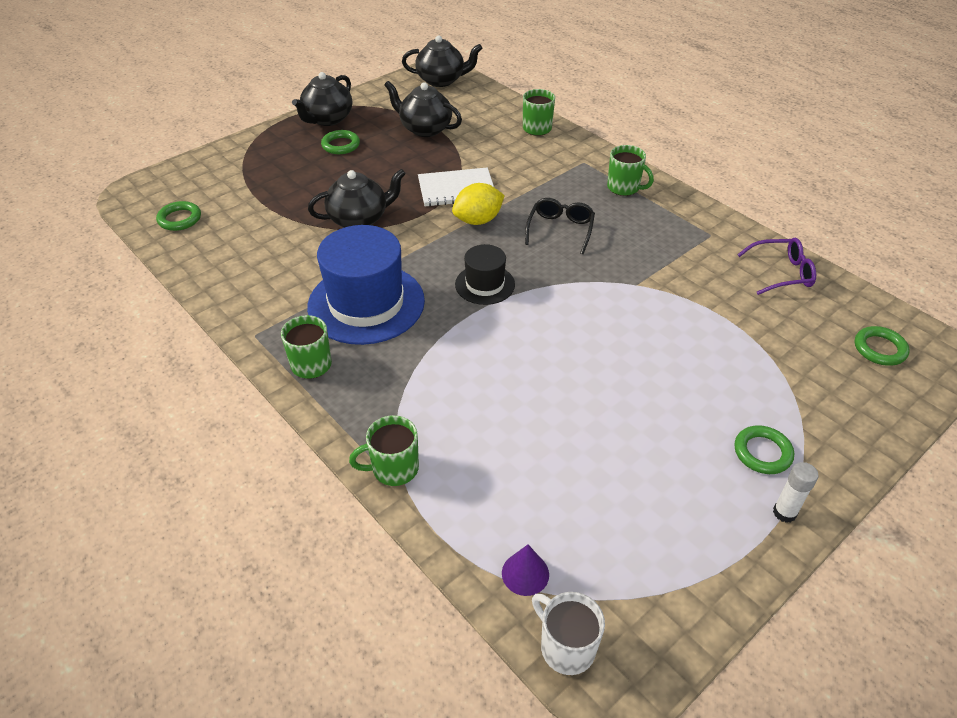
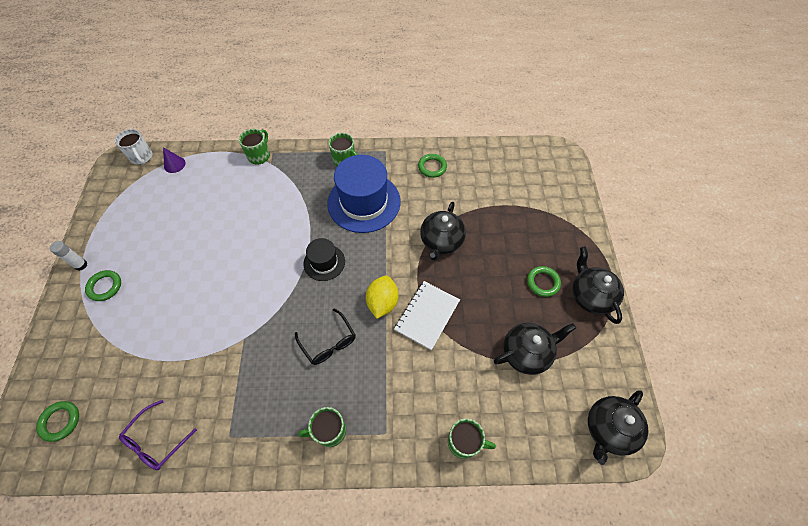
camera: 130 degrees right, 15 degrees up
green ring [156,201,201,231] -> green ring moved to [418,154,447,178]
white mug [532,592,605,675] -> white mug turned 60 degrees clockwise [115,129,152,165]

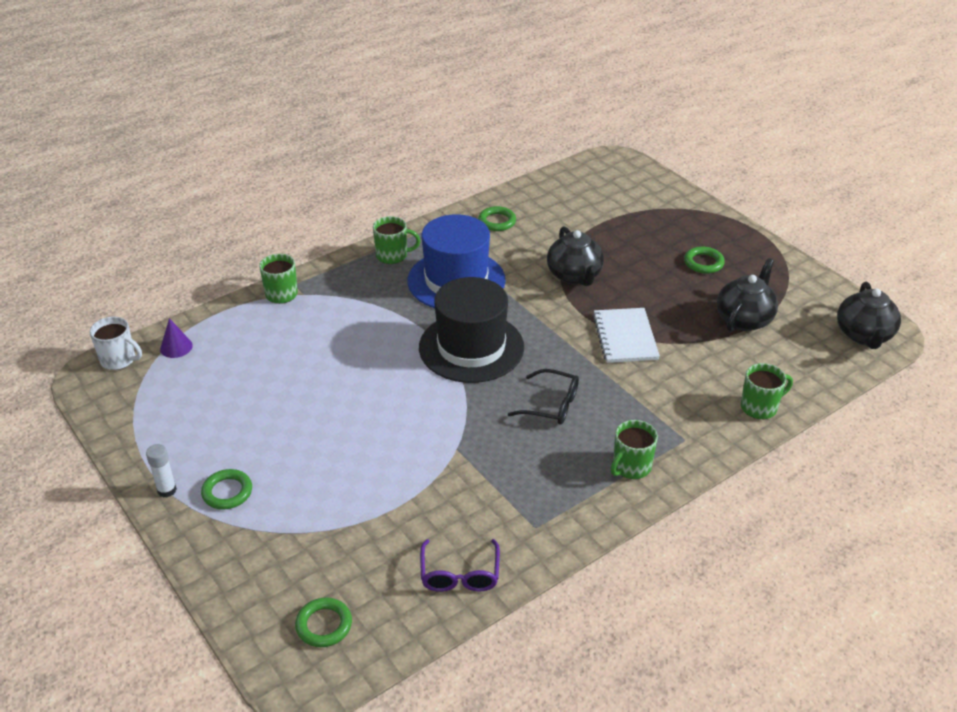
camera: 35 degrees left, 20 degrees down
black hat [303,238,345,281] -> black hat [419,277,524,383], size x1.89
yellow lemon [366,275,399,319] -> none
black teapot [572,247,624,324] -> none

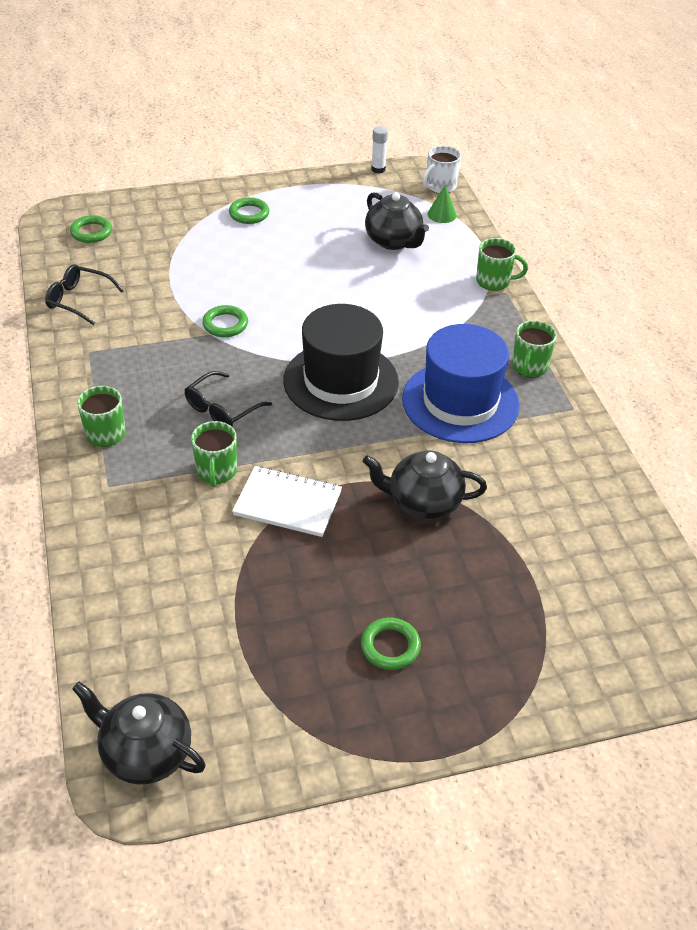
camera: 110 degrees right, 5 degrees up
white glue stick [146,444,177,498] -> white glue stick moved to [371,126,388,173]
purple cone [160,318,193,358] -> green cone [428,184,457,223]
purple glasses [420,539,500,592] -> black glasses [45,264,124,325]
green ring [478,206,516,231] -> green ring moved to [202,305,248,337]
black teapot [717,258,778,332] -> black teapot moved to [365,192,429,250]
green mug [741,363,793,419] -> green mug moved to [191,421,237,487]

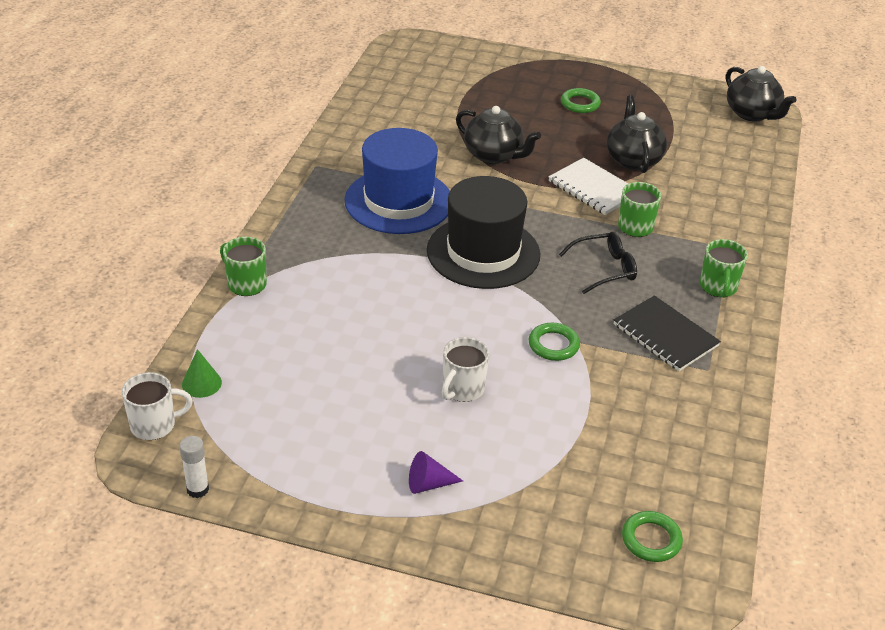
camera: 150 degrees left, 5 degrees down
black glasses [45,264,124,325] -> none
green ring [229,197,269,224] -> purple cone [409,451,463,494]
black teapot [365,192,429,250] -> black teapot moved to [607,95,667,173]
green mug [512,320,557,377] -> none
none -> white mug [442,337,489,402]
none -> black notebook [614,295,721,371]

